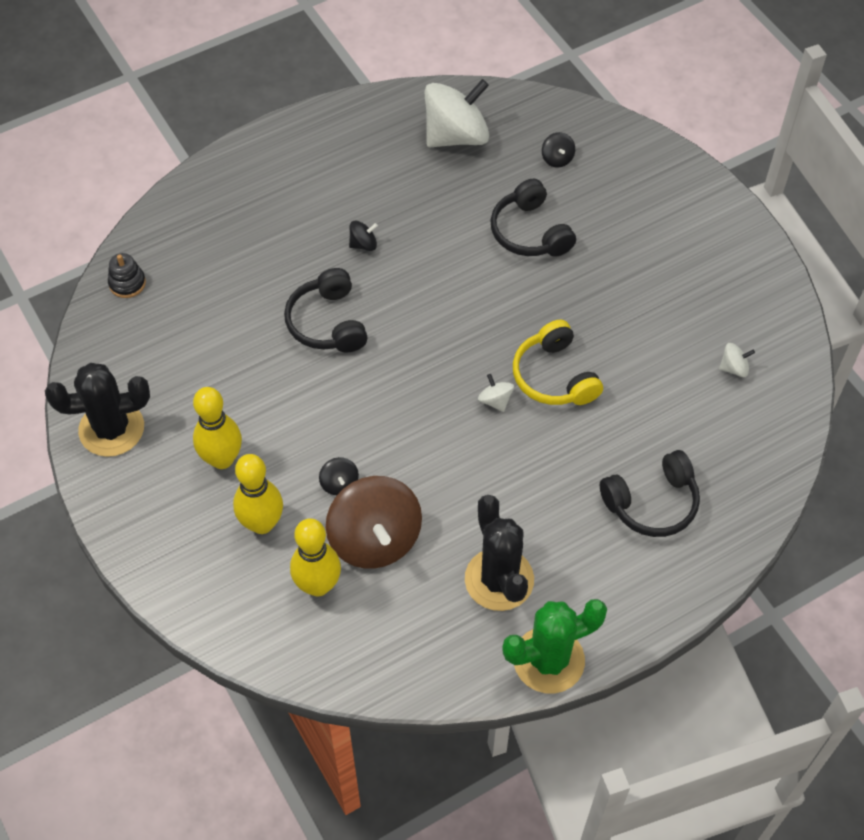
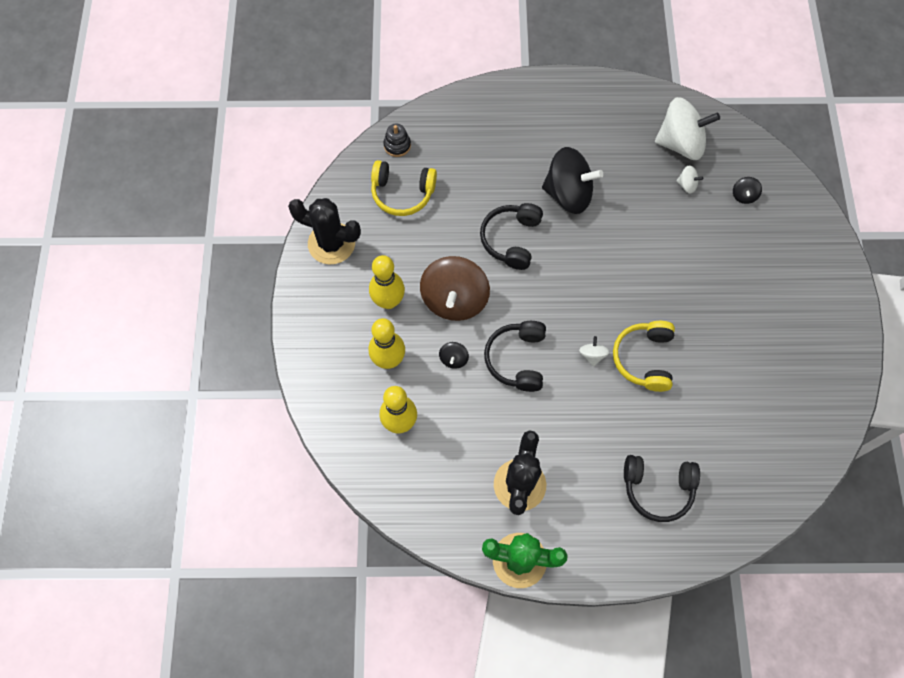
camera: 30 degrees right, 10 degrees up
brown spinning top [326,476,422,569] -> brown spinning top moved to [420,256,490,321]
black spinning top [349,221,378,251] -> black spinning top [542,147,603,214], size x2.37
black headphones [490,179,576,257] -> black headphones moved to [484,321,546,392]
white spinning top [719,343,755,377] -> white spinning top moved to [676,165,703,194]
none -> yellow headphones [371,160,437,216]

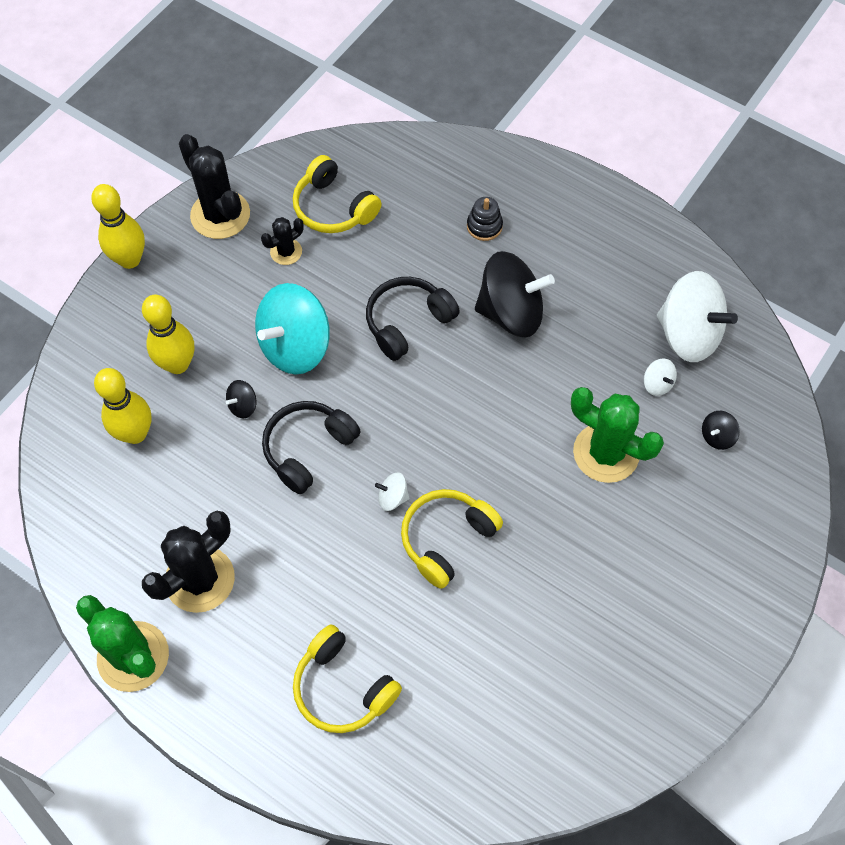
camera: 35 degrees right, 5 degrees down
yellow bowling pin [369,255,405,309] -> yellow bowling pin moved to [91,184,145,269]
black stacking toy [383,123,411,157] -> black stacking toy moved to [467,197,503,241]
brown spinning top [420,256,490,321] -> turquoise spinning top [255,283,330,374]
black spinning top [542,147,603,214] -> black spinning top turned 45 degrees counterclockwise [475,251,555,337]
white spinning top [579,336,610,366] -> white spinning top turned 120 degrees counterclockwise [375,472,409,511]
black headphones [624,455,700,522] -> yellow headphones [293,625,402,733]
none -> black cactus [261,217,304,265]
none -> green cactus [571,387,664,483]

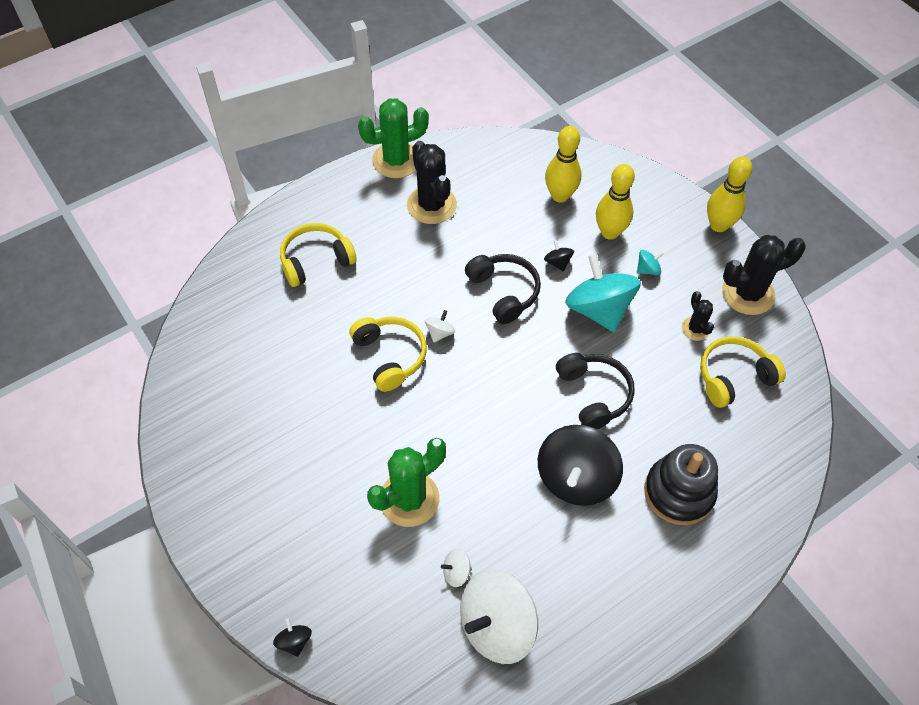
camera: 110 degrees right, 5 degrees down
black stacking toy [467,197,503,241] -> black stacking toy [644,444,718,525], size x1.97
black spinning top [702,411,740,450] -> black spinning top moved to [273,618,312,657]
none -> turquoise spinning top [637,250,664,275]

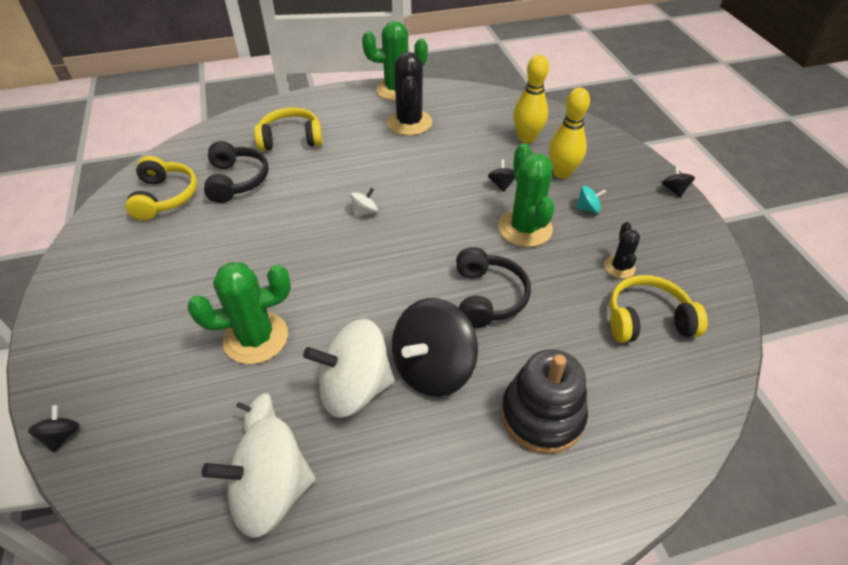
camera: 20 degrees right, 10 degrees down
yellow headphones [349,317,427,392] -> yellow headphones moved to [125,156,197,220]
black headphones [465,254,541,324] -> black headphones moved to [204,141,269,203]
turquoise spinning top [565,253,641,332] -> green cactus [498,143,554,247]
yellow bowling pin [707,156,753,232] -> black spinning top [662,165,695,197]
black cactus [722,235,806,315] -> none
none -> white spinning top [303,319,395,418]

